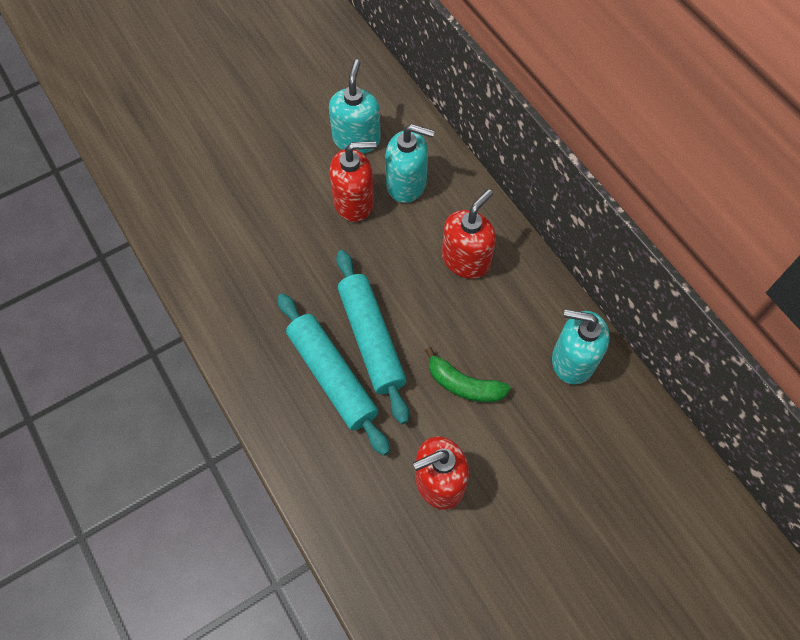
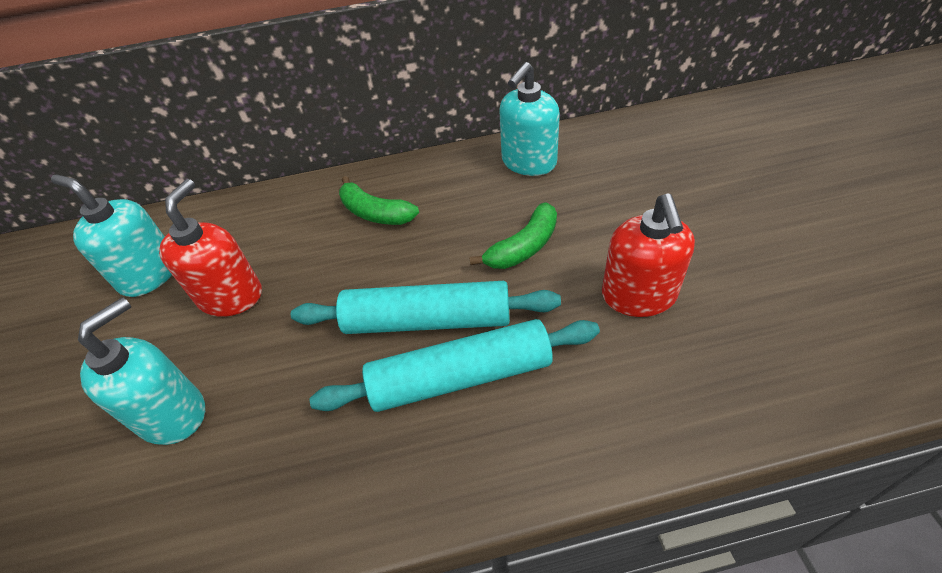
camera: 65 degrees left, 15 degrees down
turquoise soap dispenser [385,124,435,203] -> turquoise soap dispenser moved to [78,297,205,445]
red soap dispenser [442,189,496,279] -> green banana [339,176,419,225]

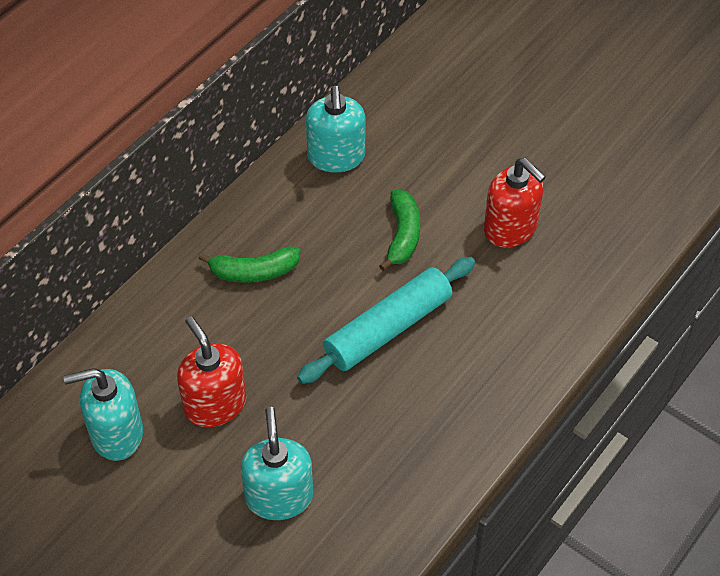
camera: 45 degrees left, 5 degrees up
turquoise rolling pin [309,319,600,412] -> none

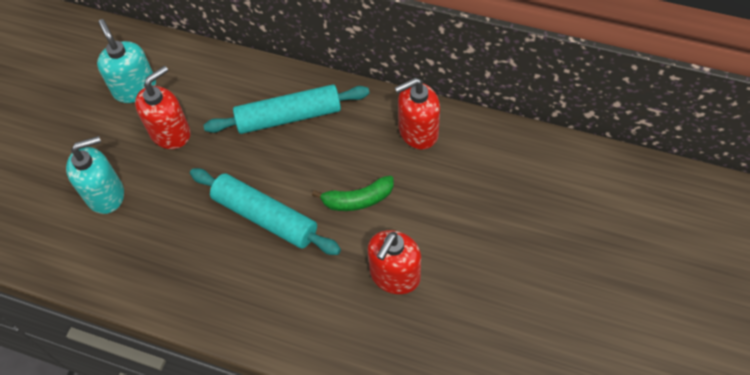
camera: 75 degrees right, 5 degrees up
green banana [198,247,300,283] -> turquoise rolling pin [203,84,370,134]
turquoise soap dispenser [306,86,365,172] -> red soap dispenser [395,78,440,149]

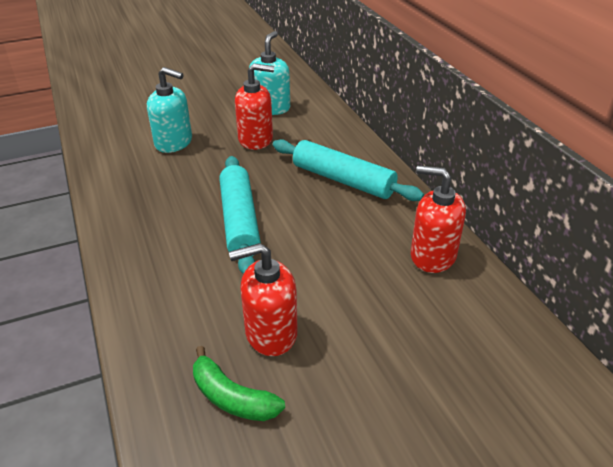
camera: 45 degrees right, 20 degrees down
green banana [312,176,394,211] -> green banana moved to [193,346,285,421]

